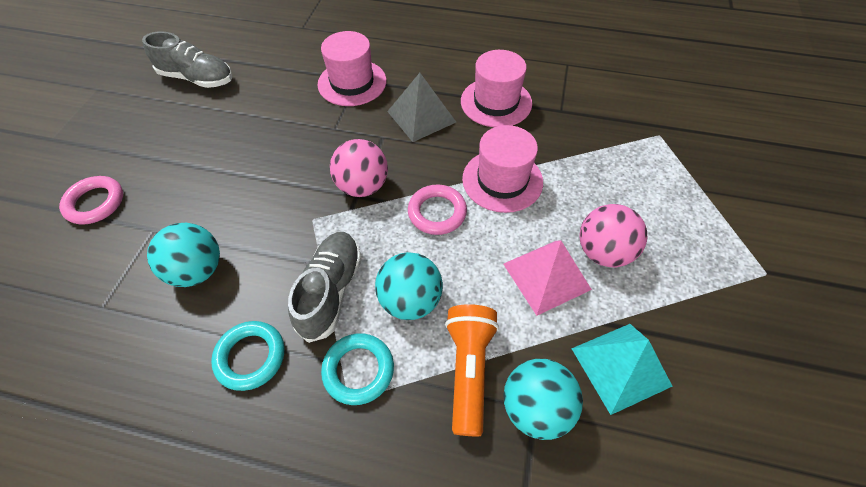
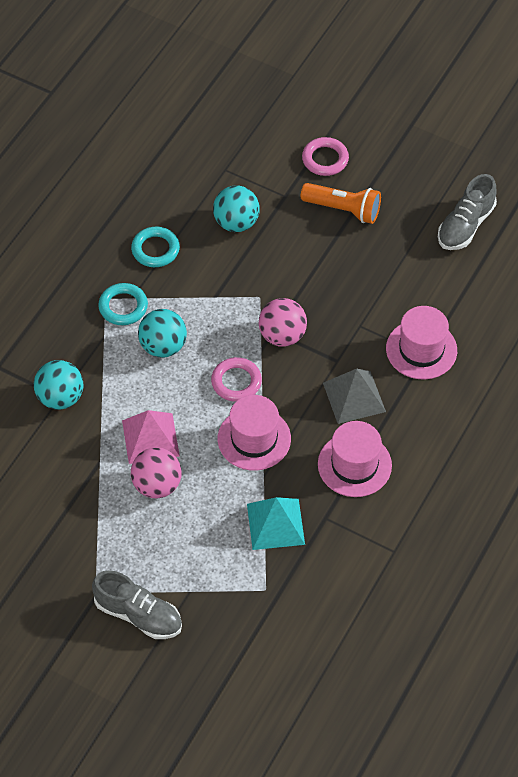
camera: 105 degrees right, 0 degrees up
grey shoe [288,232,362,343] -> grey shoe moved to [92,570,182,639]
orange flashlight [445,304,499,436] -> orange flashlight moved to [301,183,381,224]
turquoise pyramid [571,324,673,415] -> turquoise pyramid moved to [247,497,305,550]

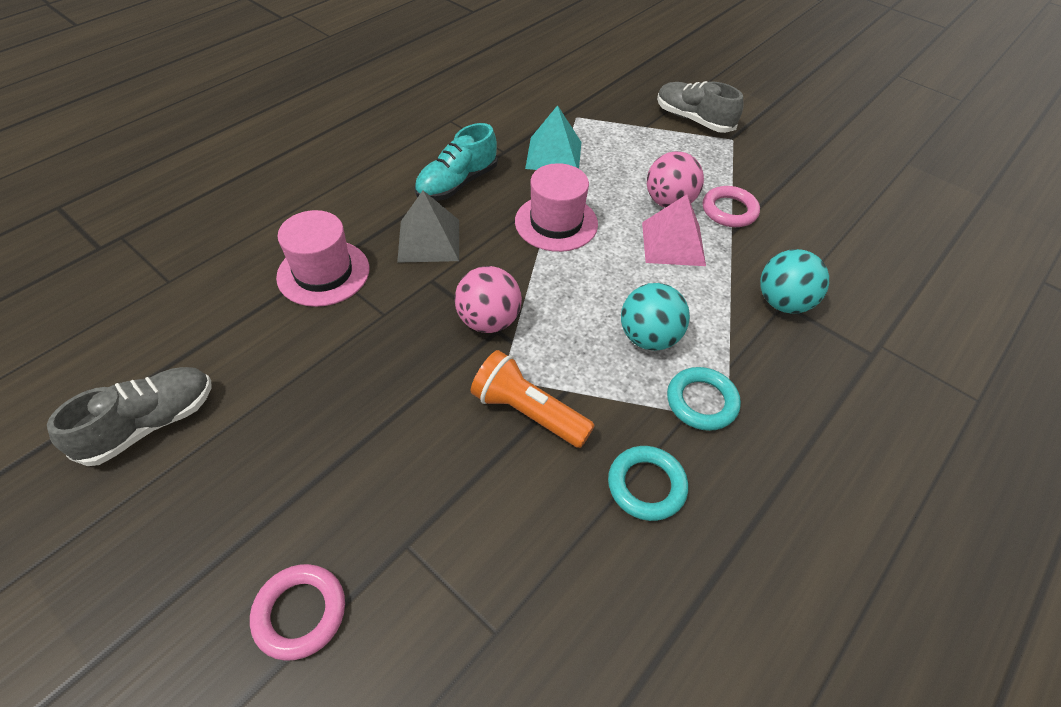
camera: 170 degrees left, 5 degrees down
pink ring [211,357,262,402] -> pink ring moved to [703,186,760,227]
turquoise ball [213,186,260,232] -> none
orange flashlight [301,183,381,224] -> orange flashlight moved to [471,350,595,448]
pink hat [318,421,392,497] -> turquoise shoe [414,123,498,201]

